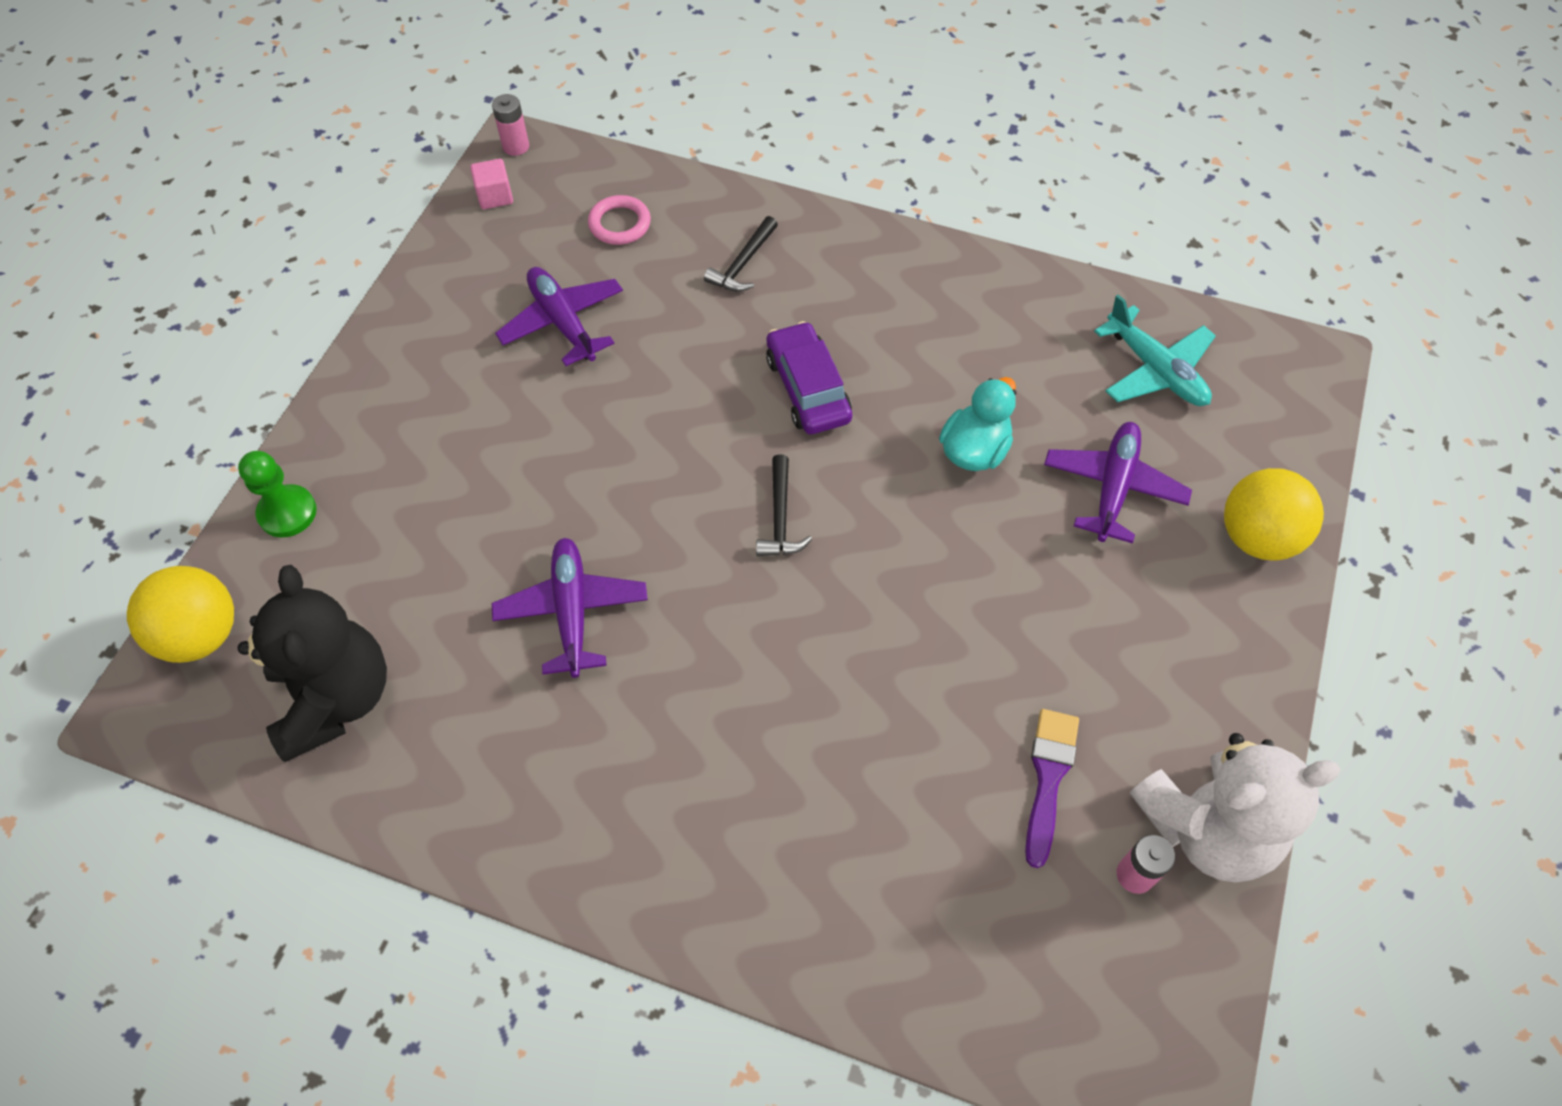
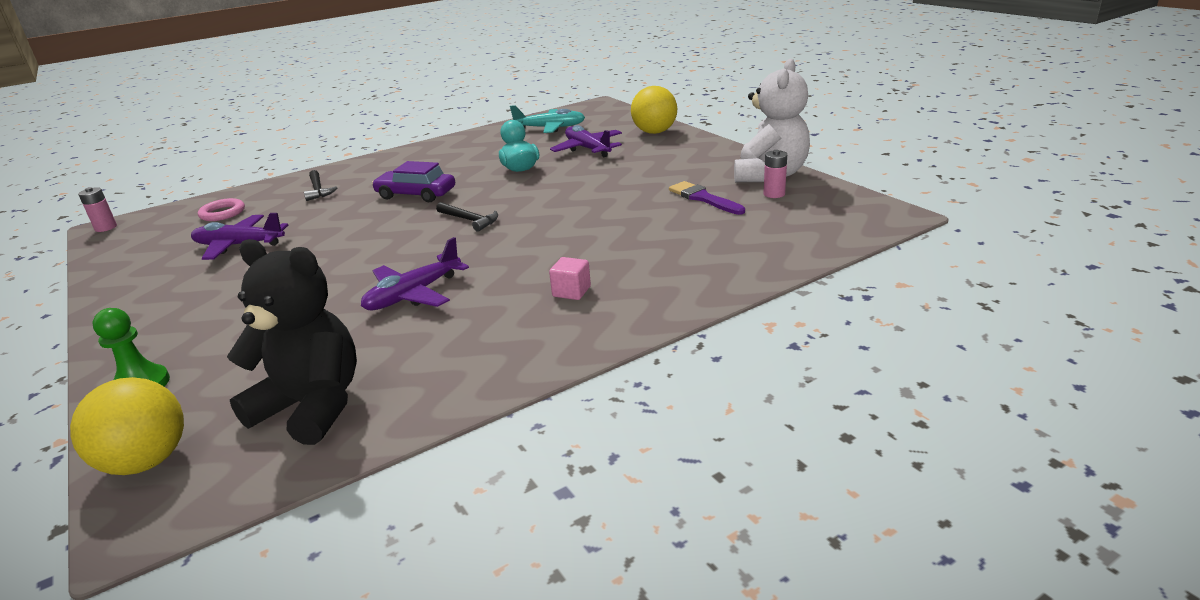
camera: 50 degrees left, 30 degrees down
pink cube [470,159,513,209] -> pink cube moved to [549,257,591,300]
purple plane [492,538,648,678] -> purple plane turned 75 degrees counterclockwise [361,237,469,310]

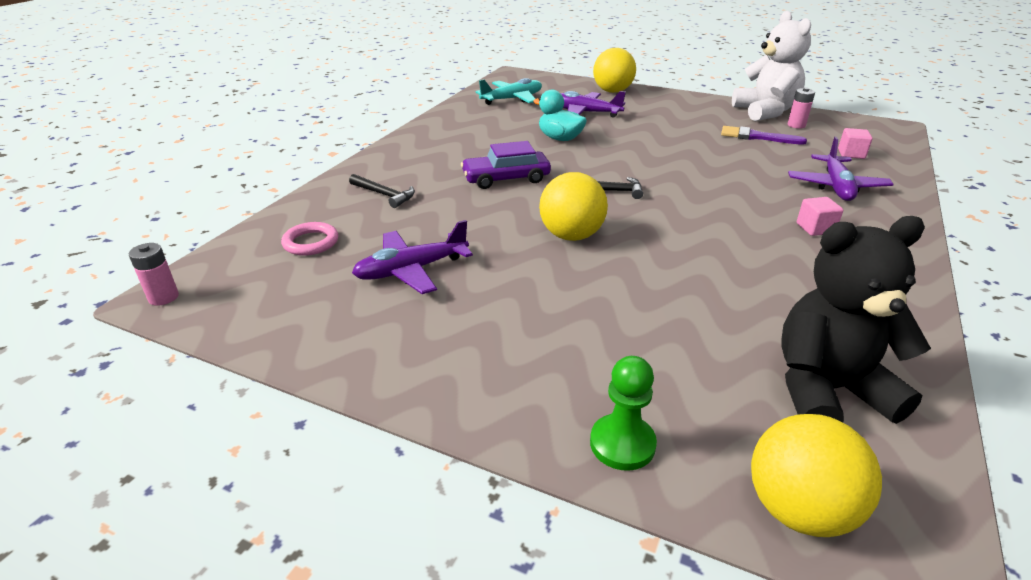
camera: 35 degrees left, 5 degrees up
purple plane [361,237,469,310] -> purple plane moved to [788,137,894,201]
none -> yellow ball [539,172,608,241]
none -> pink cube [838,128,873,159]

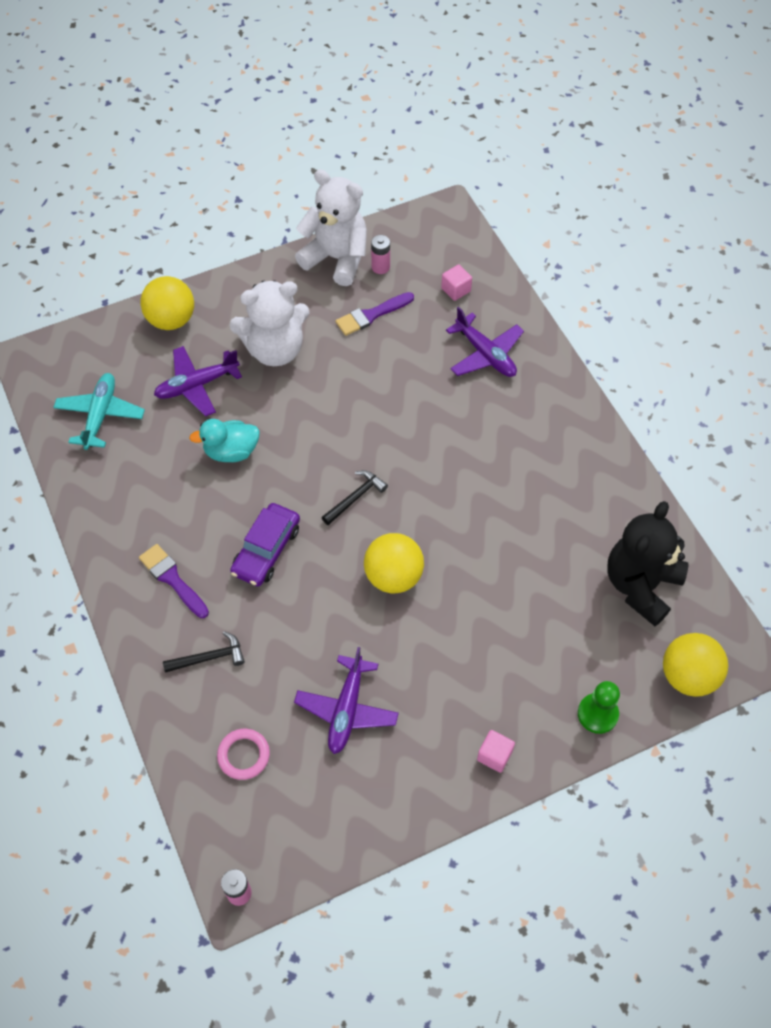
camera: 50 degrees left, 25 degrees up
pink cube [797,197,843,236] -> pink cube moved to [477,730,515,773]
none -> purple brush [139,544,209,618]
none -> white teddy bear [229,280,310,366]

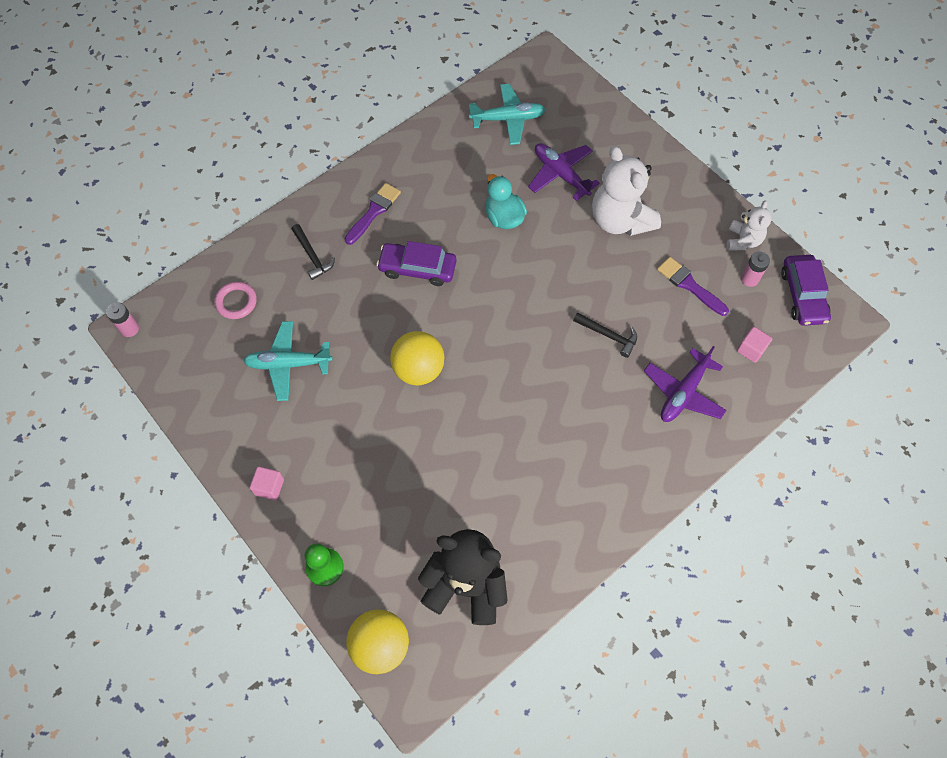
camera: 75 degrees right, 5 degrees up
yellow ball [141,276,194,330] -> none
purple plane [294,647,399,754] -> turquoise plane [243,321,333,401]
white teddy bear [295,169,367,286] -> white teddy bear [727,200,772,250], size x0.55
black hammer [322,470,388,525] -> black hammer moved to [573,312,637,358]
none -> purple car [781,255,831,326]

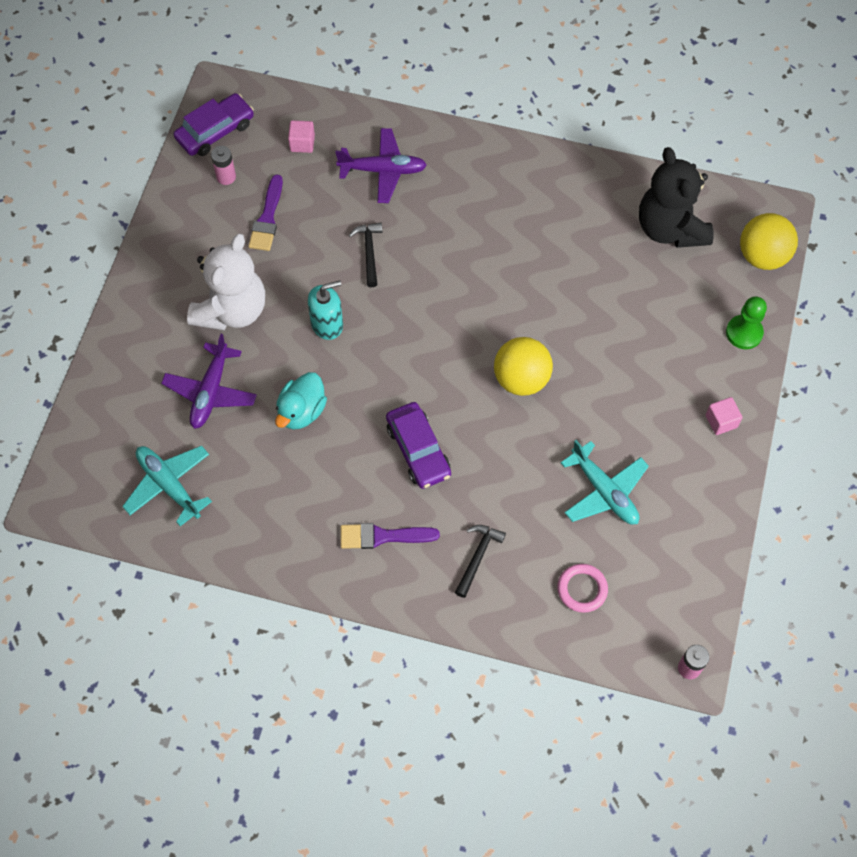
camera: 125 degrees left, 0 degrees up
white teddy bear [727,200,772,250] -> none
none -> turquoise soap dispenser [308,280,343,340]

